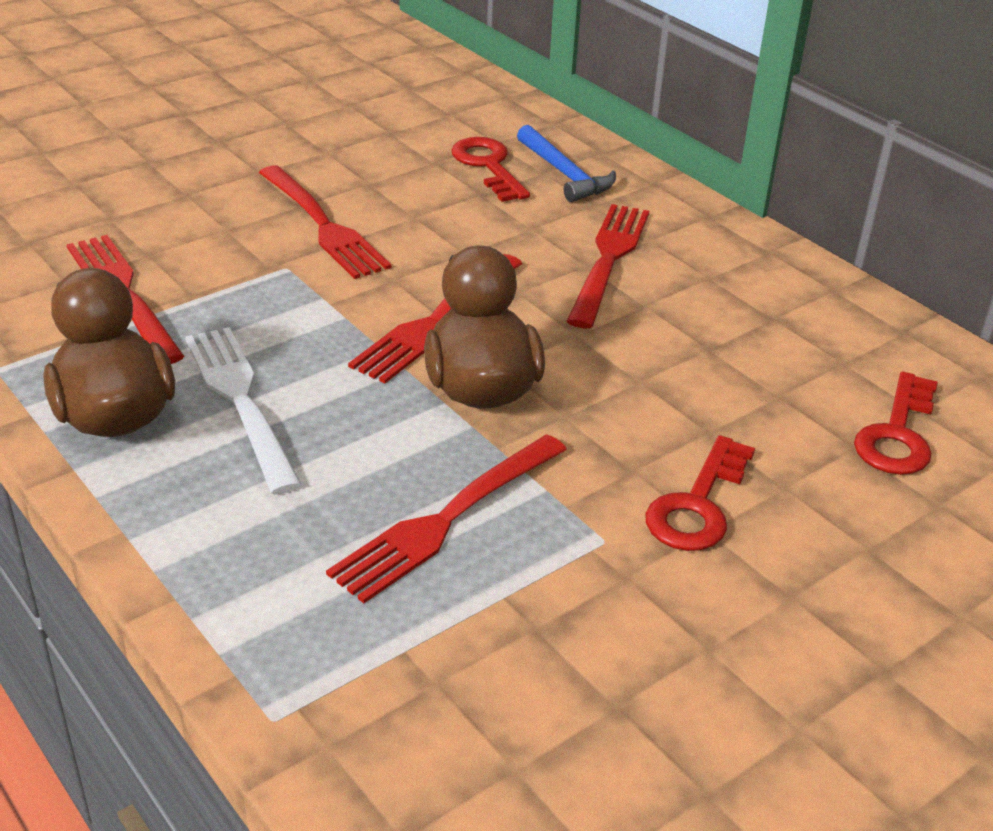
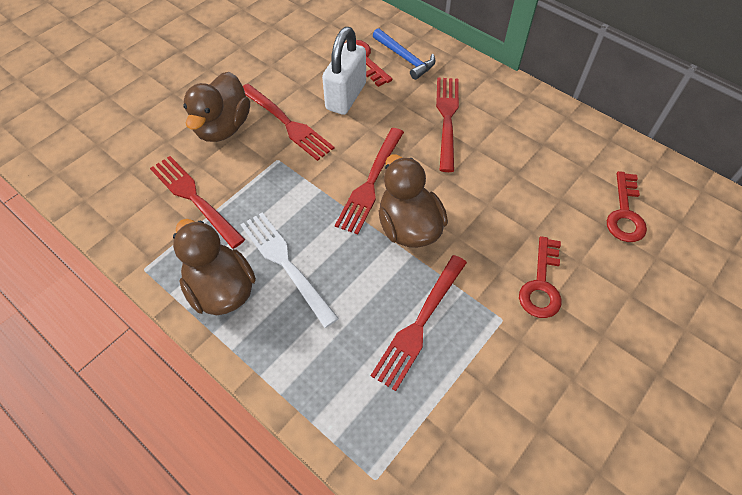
camera: 10 degrees left, 20 degrees up
none -> brown duck [183,72,250,142]
none -> white padlock [322,27,366,115]

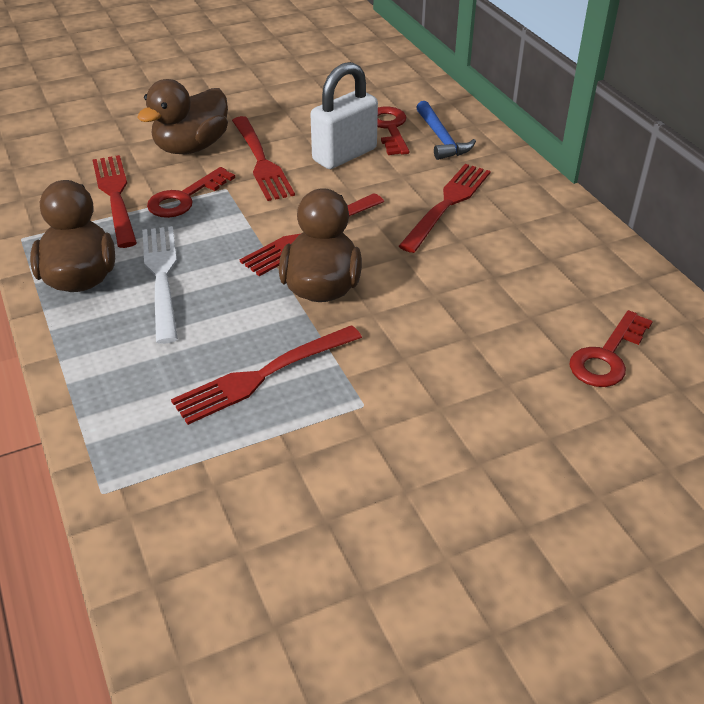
camera: 25 degrees right, 15 degrees down
red key [519,236,562,318] -> red key moved to [147,167,235,218]

